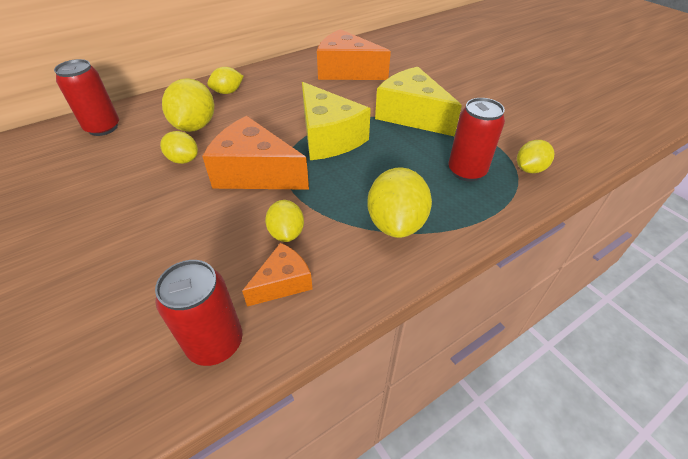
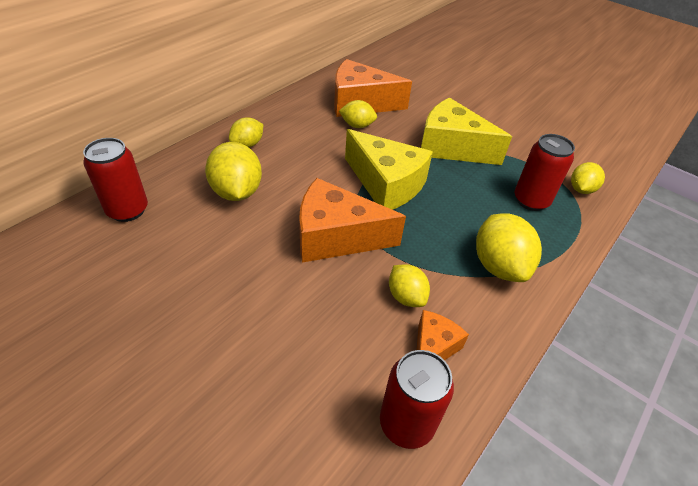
camera: 20 degrees left, 0 degrees up
yellow lemon [160,131,198,164] -> yellow lemon moved to [339,100,377,128]

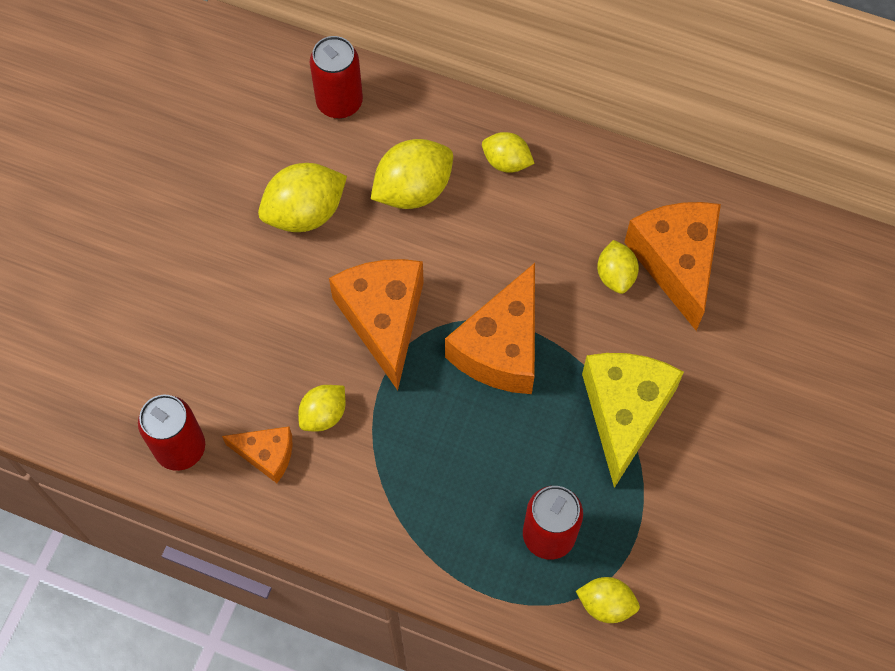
camera: 75 degrees right, 20 degrees up
yellow cheese [345,129,433,210] -> orange cheese [445,263,535,394]
yellow lemon [476,214,542,282] -> yellow lemon moved to [258,163,347,232]

